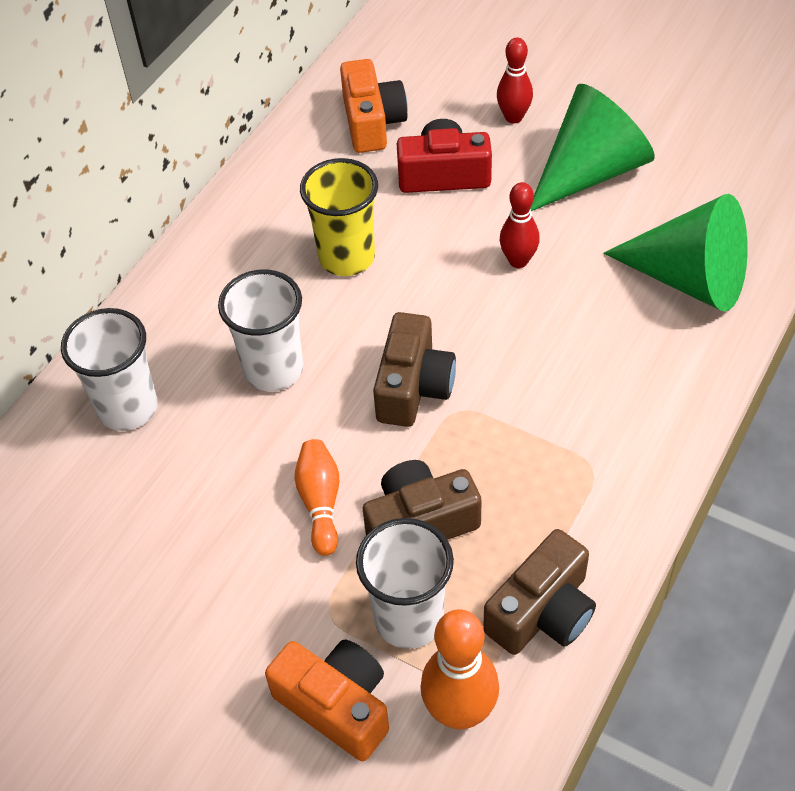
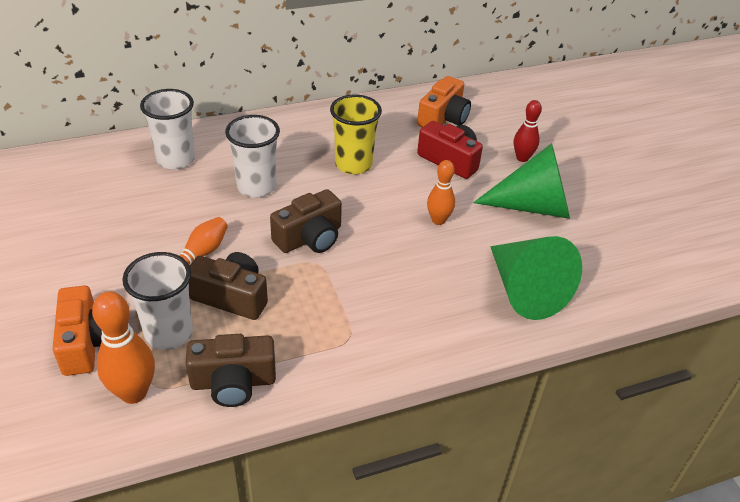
camera: 35 degrees right, 10 degrees down
red bowling pin [500,182,540,268] -> orange bowling pin [427,160,455,225]

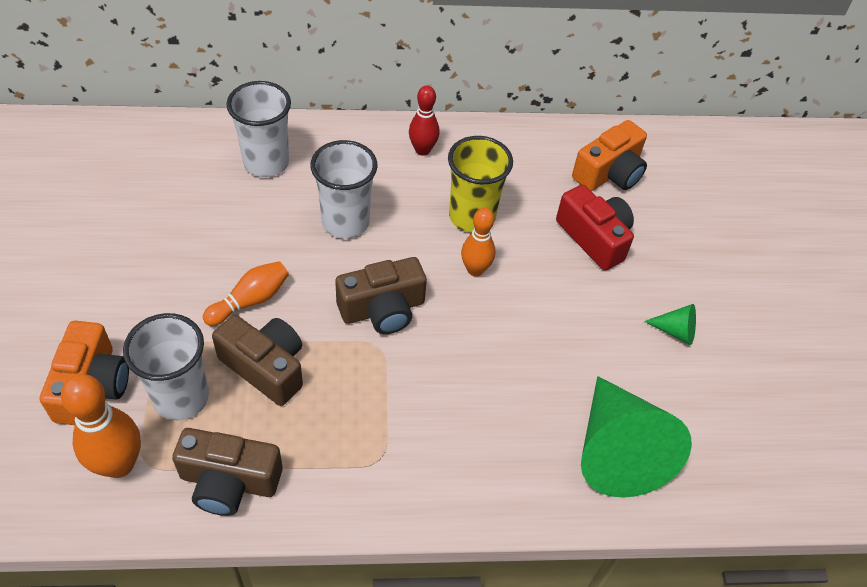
camera: 15 degrees right, 10 degrees up
orange bowling pin [427,160,455,225] -> orange bowling pin moved to [461,208,495,276]
green cone [473,143,570,219] -> green cone [644,304,696,345], size x0.42
red bowling pin [514,100,542,162] -> red bowling pin moved to [409,86,440,156]

